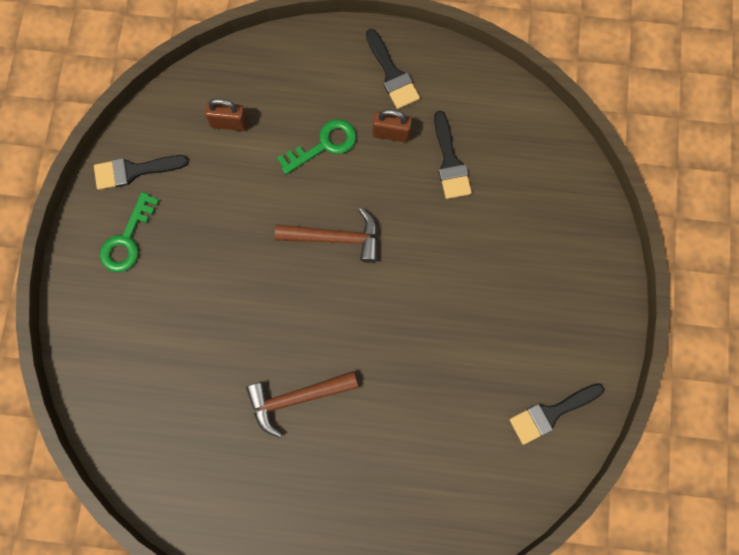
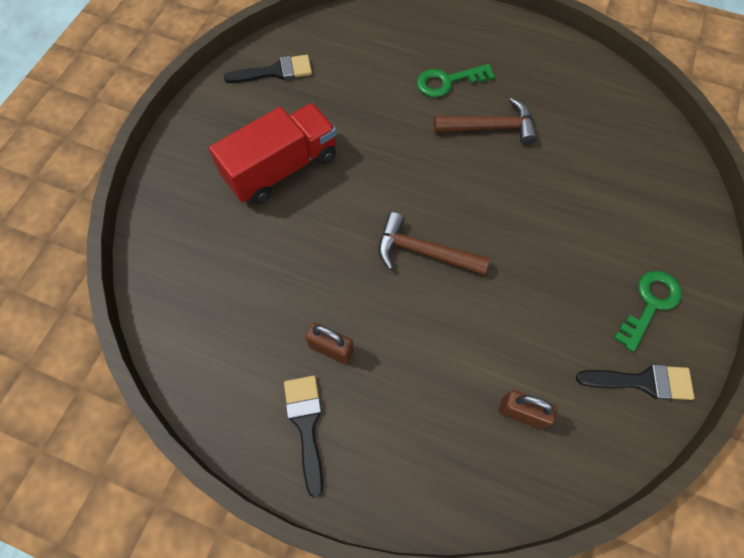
camera: 165 degrees left, 10 degrees down
green key [277,119,356,174] -> green key moved to [417,64,495,97]
black brush [434,111,472,199] -> none
none -> red truck [209,103,337,204]

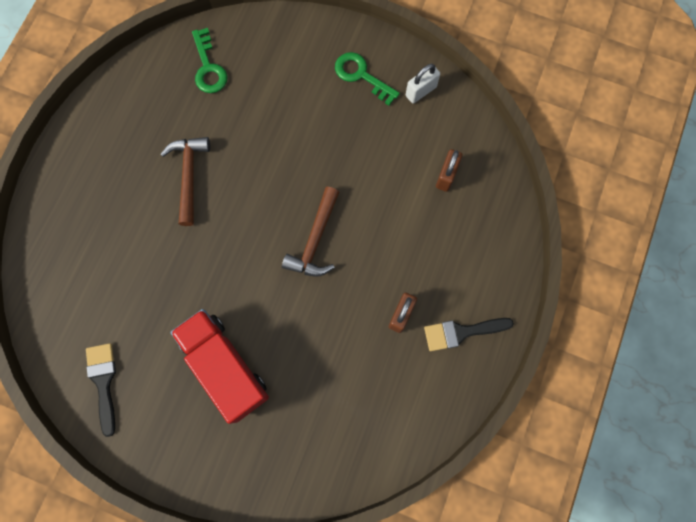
camera: 90 degrees left, 10 degrees up
green key [417,64,495,97] -> green key moved to [192,28,227,93]
black brush [576,364,695,400] -> white padlock [406,64,440,104]

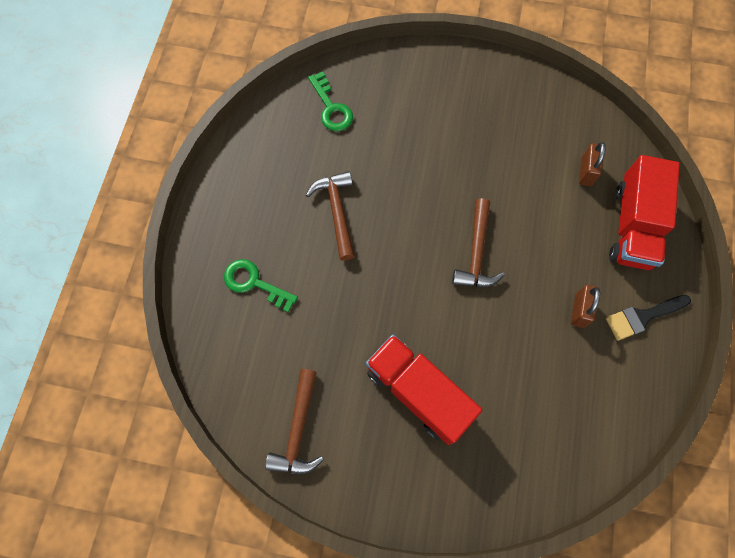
camera: 10 degrees left, 5 degrees down
black brush [86,343,116,437] -> brown hammer [265,369,324,474]
green key [335,52,400,105] -> green key moved to [224,259,298,312]
white padlock [406,64,440,104] -> none
none -> red truck [609,155,680,270]

